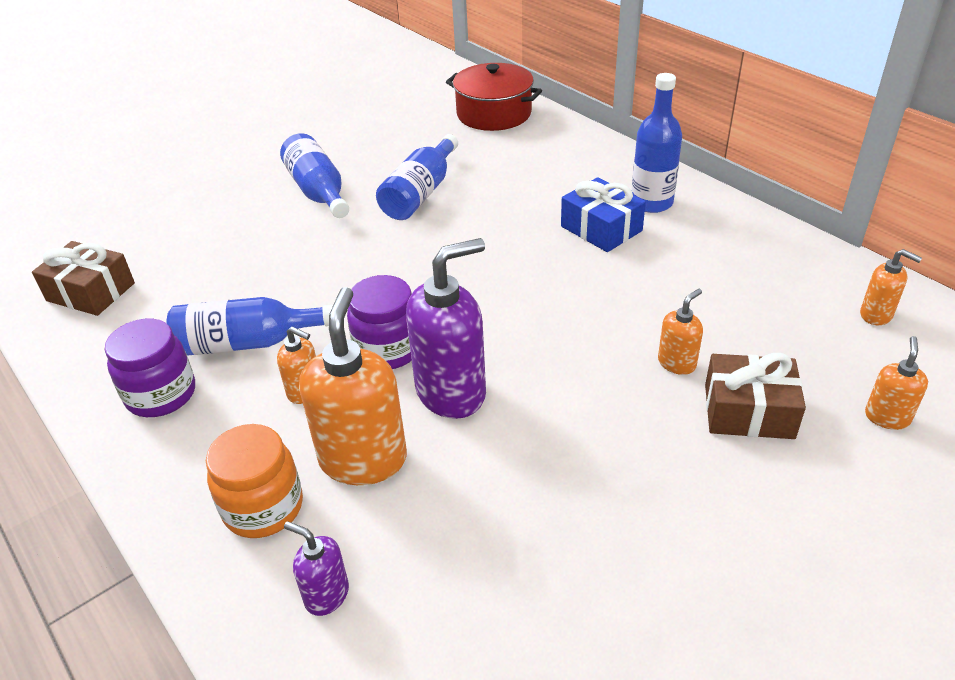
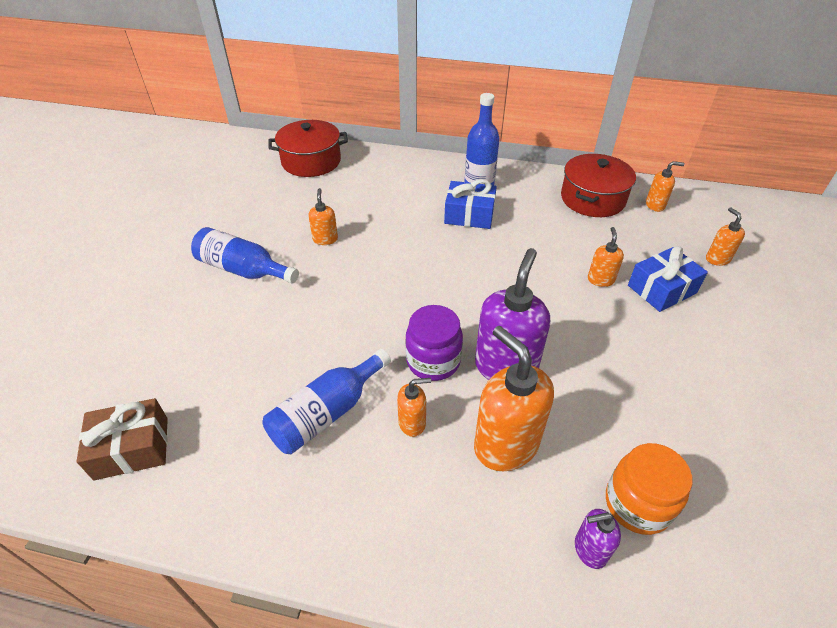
camera: 40 degrees left, 5 degrees up
purple jar [105,318,195,417] -> none
orange jar [206,424,303,538] -> orange jar moved to [606,443,693,535]
blue bottle [376,134,458,220] -> orange soap dispenser [308,188,338,245]
brown gift [705,353,806,439] -> blue gift [628,246,708,312]
none -> red pot [561,154,636,217]

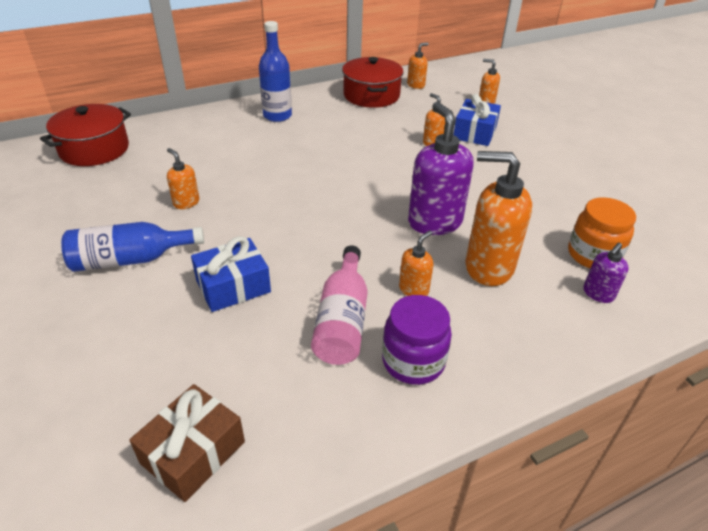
camera: 40 degrees left, 5 degrees down
blue bottle [262,349,391,454] -> pink bottle [311,245,368,365]
purple jar [405,305,463,381] -> purple jar moved to [382,295,452,385]
blue gift [444,179,497,229] -> blue gift moved to [191,236,271,312]

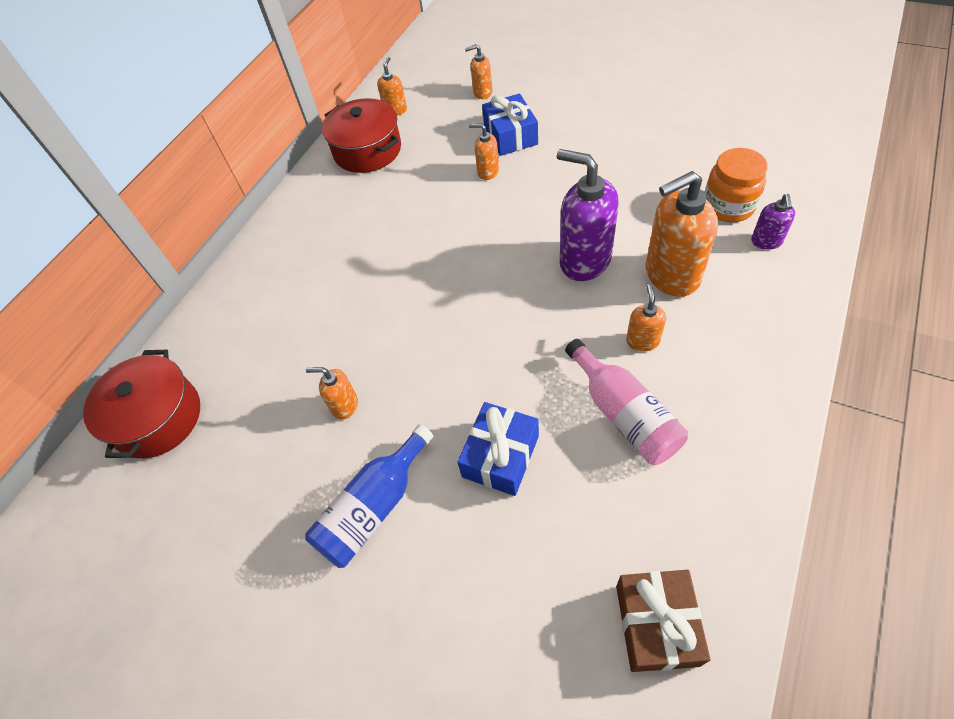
camera: 30 degrees left, 15 degrees up
blue bottle [259,21,292,122] -> none
purple jar [382,295,452,385] -> none

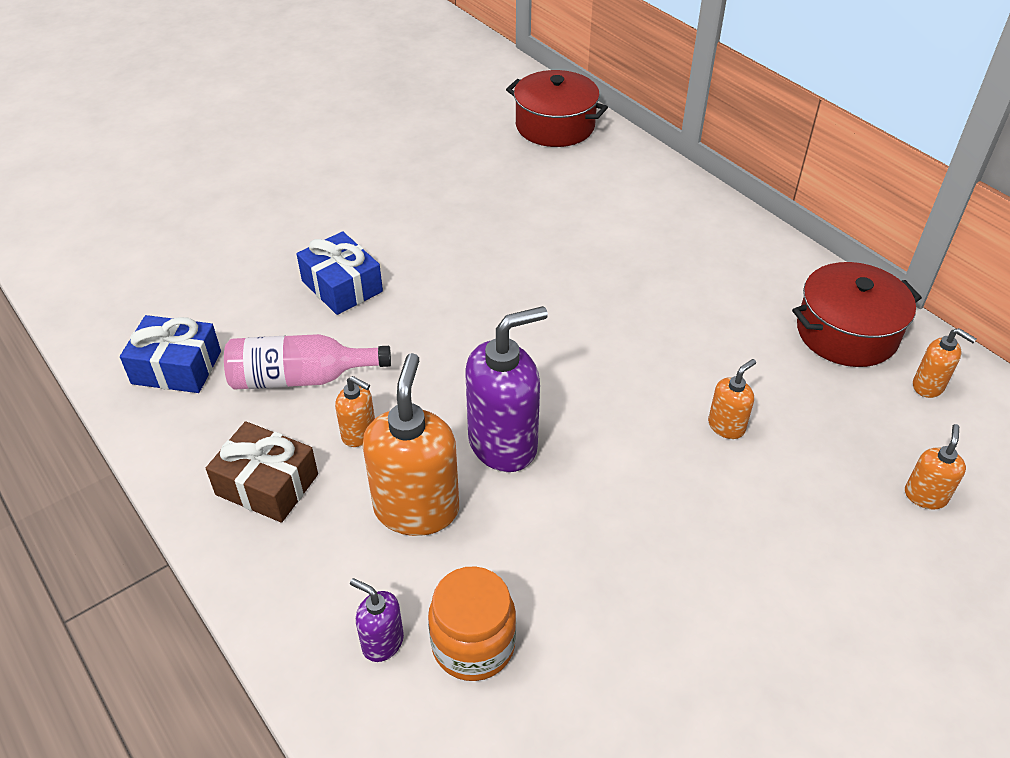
camera: 110 degrees right, 10 degrees down
blue bottle [305,424,433,568] -> none
orange soap dispenser [306,367,358,420] -> none
blue gift [482,93,538,156] -> blue gift moved to [120,315,221,393]
brown gift [616,570,710,672] -> brown gift moved to [206,421,318,523]

